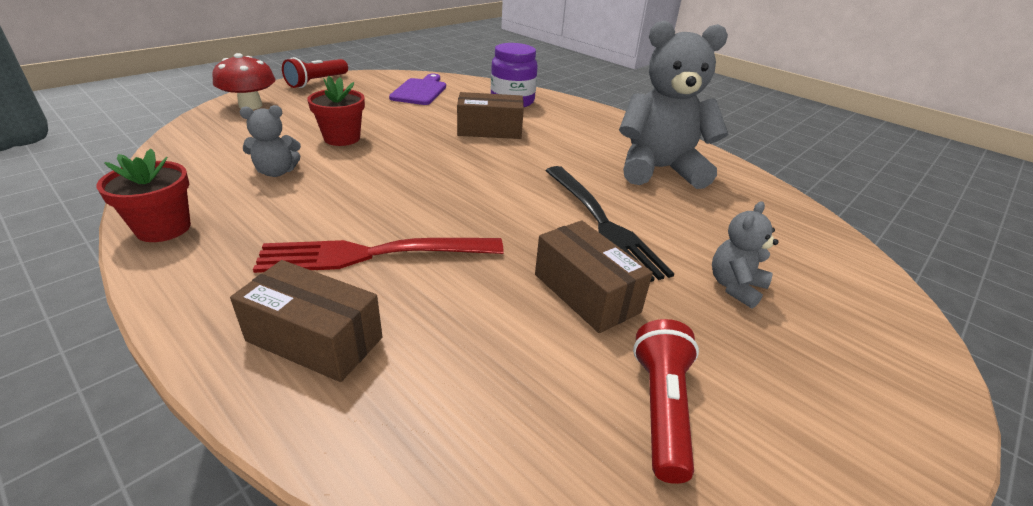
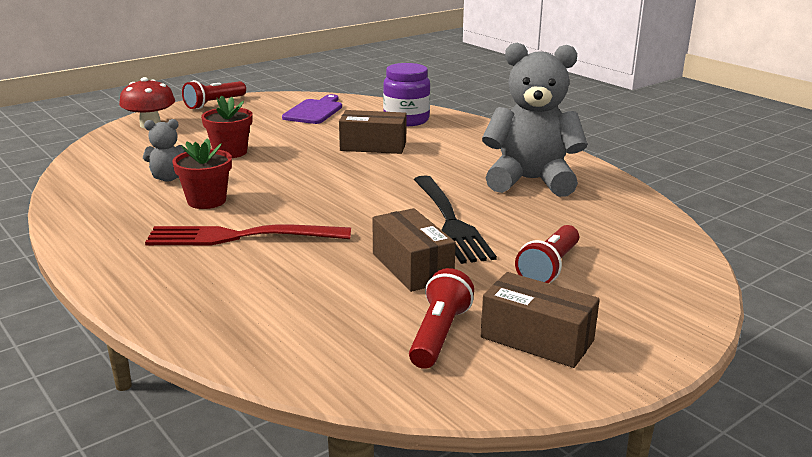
camera: 10 degrees right, 10 degrees down
red flower pot [97,149,191,242] -> red flower pot moved to [173,138,232,209]
brown box [230,260,382,382] -> brown box moved to [481,272,600,368]
grey teddy bear [712,201,779,308] -> red flashlight [515,225,579,283]

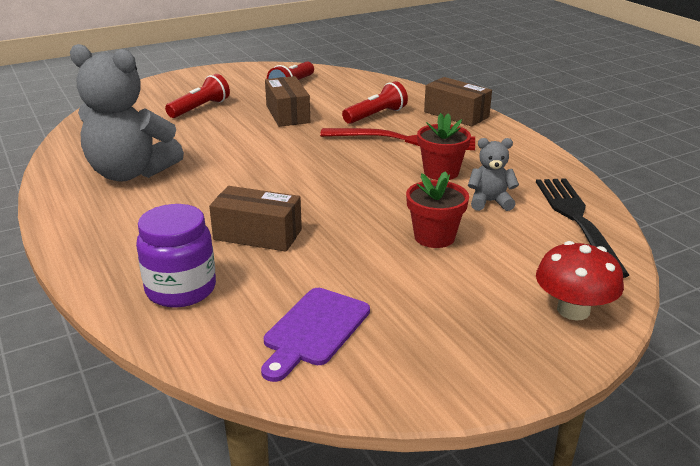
camera: 170 degrees left, 5 degrees up
red flashlight [182,80,246,109] -> red flashlight moved to [342,81,408,124]
black fork [414,175,497,264] -> black fork moved to [536,178,629,278]
brown box [481,272,600,368] -> brown box moved to [424,77,492,126]

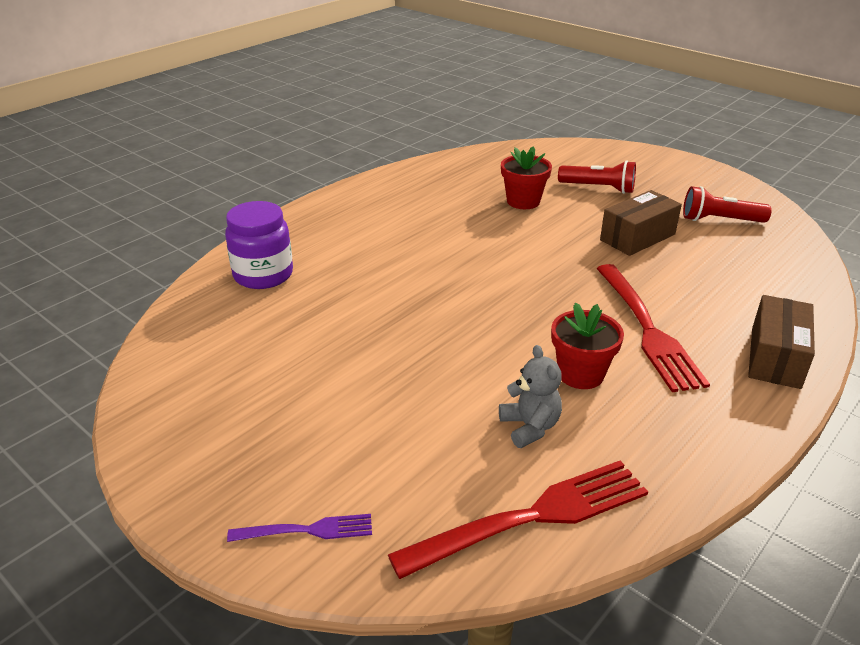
camera: 70 degrees right, 5 degrees up
grey teddy bear [70,44,184,181] -> none
brown box [209,186,302,252] -> none
purple cutting board [261,288,370,382] -> none
red flashlight [342,81,408,124] -> none
red flower pot [406,171,469,248] -> red flower pot moved to [501,146,552,209]
black fork [536,178,629,278] -> red fork [388,461,648,579]
red mushroom [536,241,624,320] -> purple fork [227,514,372,542]

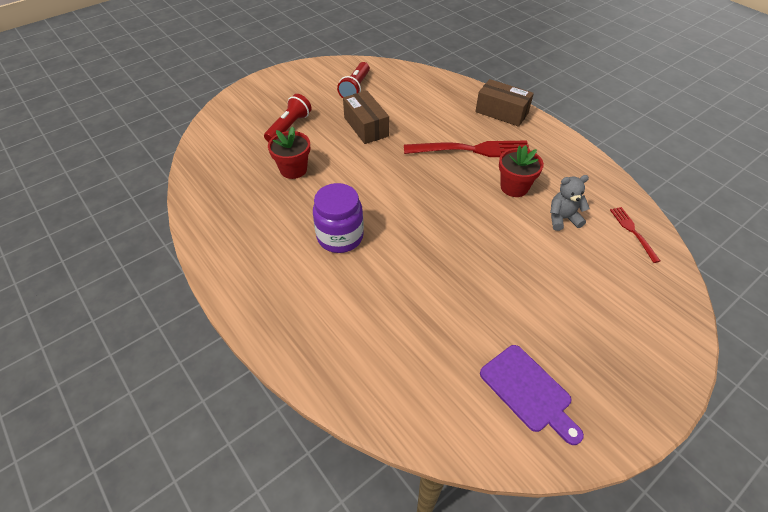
camera: 80 degrees left, 15 degrees up
purple jar [225,201,293,289] -> purple jar moved to [313,183,364,253]
purple fork [227,514,372,542] -> none
red fork [388,461,648,579] -> red fork [610,207,660,263], size x0.51
none -> purple cutting board [480,345,584,445]

